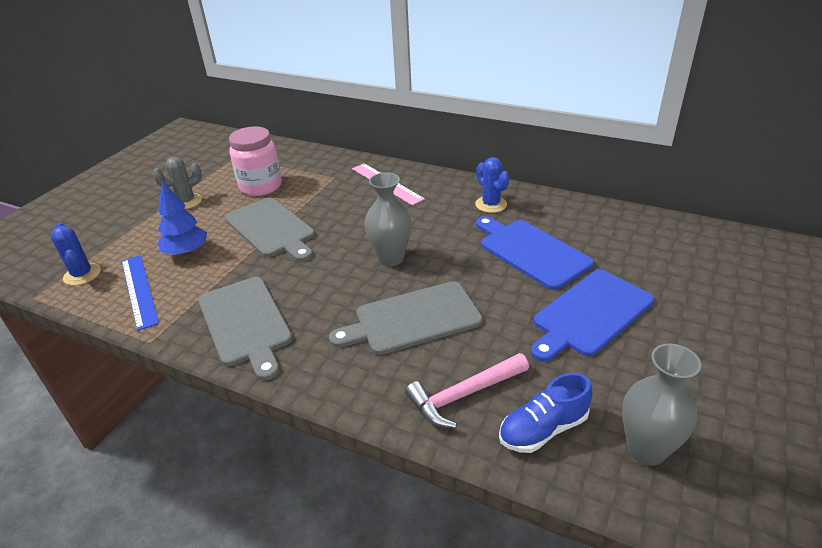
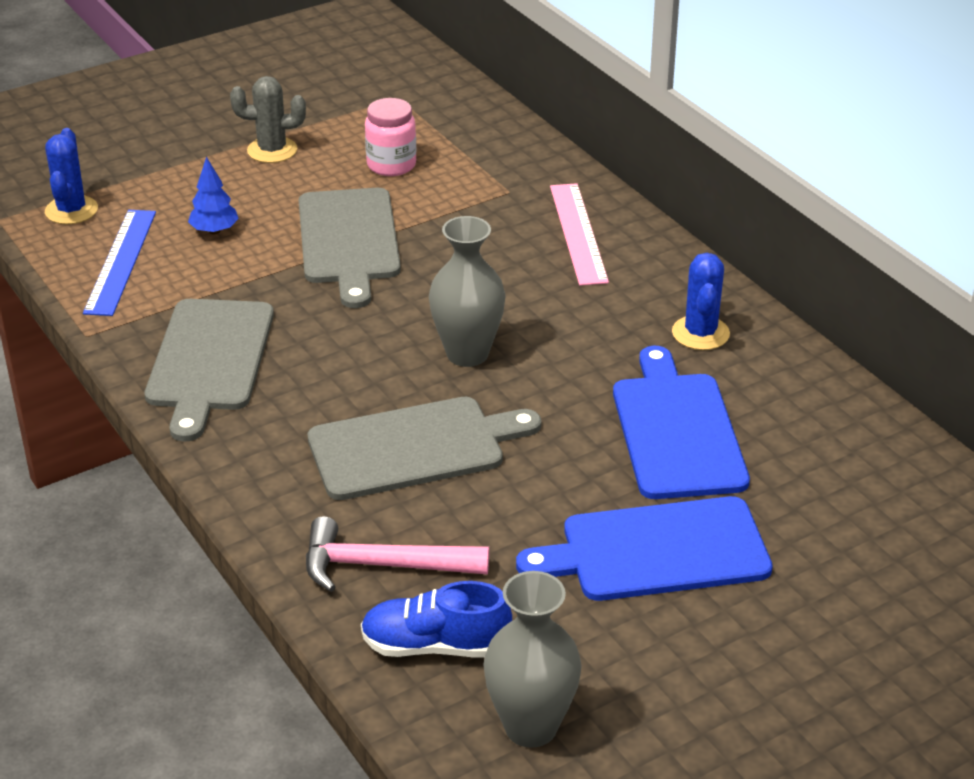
camera: 30 degrees right, 0 degrees up
blue tree [158,181,207,256] -> blue tree [188,157,239,234], size x0.66
pink jar [229,126,282,196] -> pink jar [365,98,416,176], size x0.66
grey cutting board [329,281,483,355] -> grey cutting board turned 150 degrees clockwise [308,397,541,500]

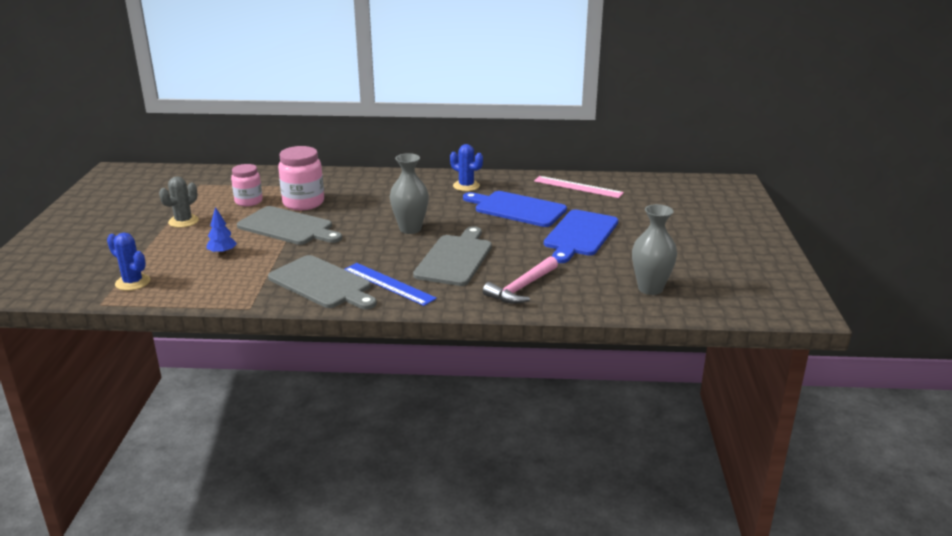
camera: 55 degrees left, 10 degrees down
blue ruler [83,210,156,316] -> blue ruler moved to [344,263,437,306]
blue shoe [361,581,512,658] -> none
pink ruler [550,183,609,286] -> pink ruler moved to [534,176,624,198]
none -> pink jar [278,146,324,210]

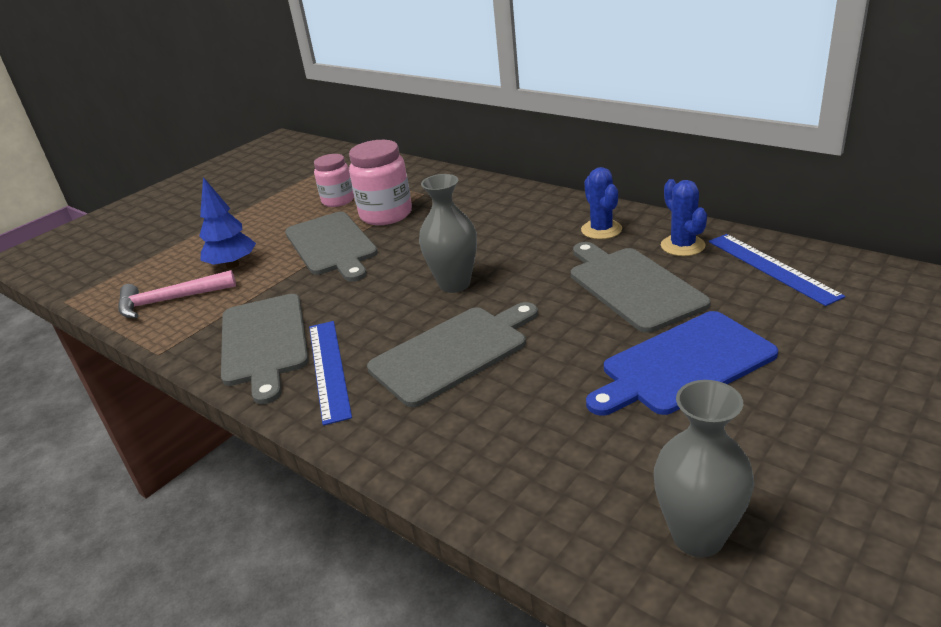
camera: 40 degrees right, 5 degrees up
blue cactus [107,233,150,291] -> blue cactus moved to [661,179,707,256]
grey cactus [159,176,199,228] -> none
blue tree [206,207,237,255] -> blue tree [199,177,256,269], size x1.50
blue cutting board [463,191,567,227] -> grey cutting board [571,242,711,333]
pink hammer [483,256,558,304] -> pink hammer moved to [118,270,236,318]
pink ruler [534,176,624,198] -> blue ruler [709,234,845,306]

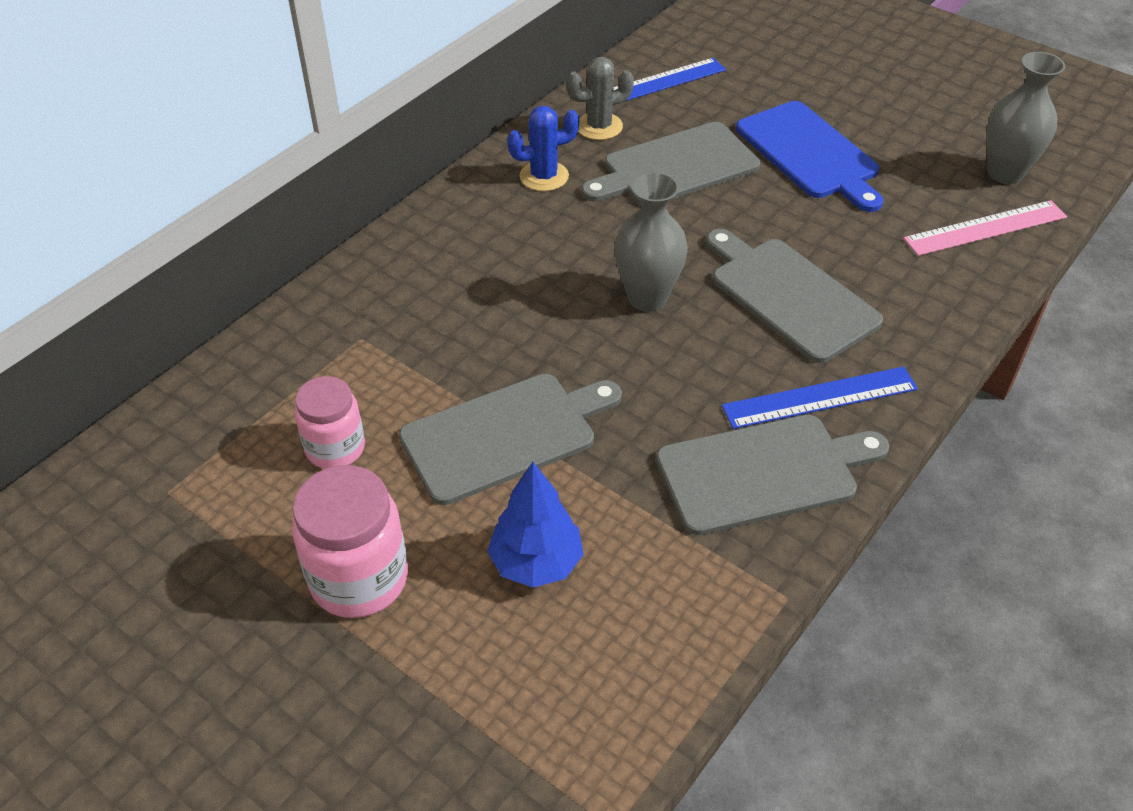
camera: 95 degrees left, 15 degrees up
pink hammer [118,270,236,318] -> none
pink jar [349,140,412,225] -> pink jar moved to [292,465,408,618]
blue cactus [661,179,707,256] -> grey cactus [567,57,634,140]
none -> pink ruler [903,200,1067,256]

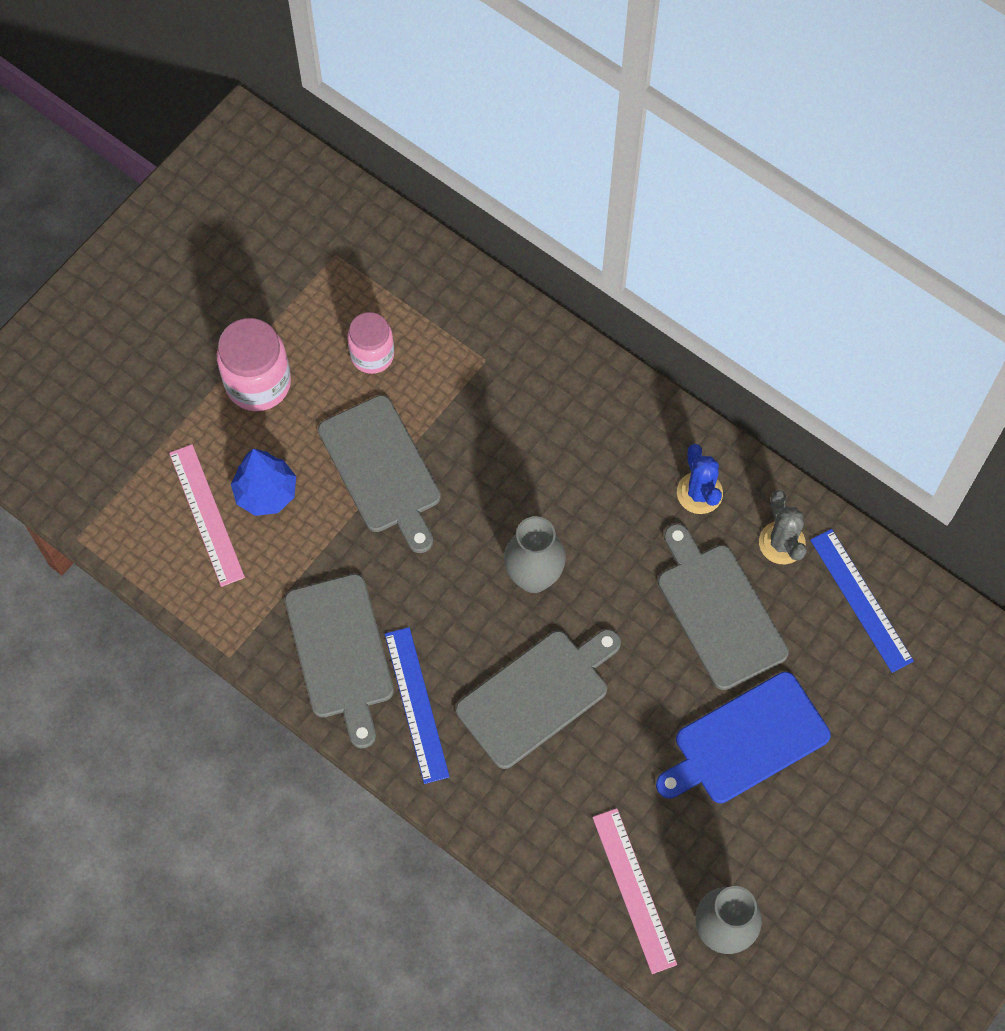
camera: 90 degrees right, 20 degrees up
none -> pink ruler [169,444,245,587]

